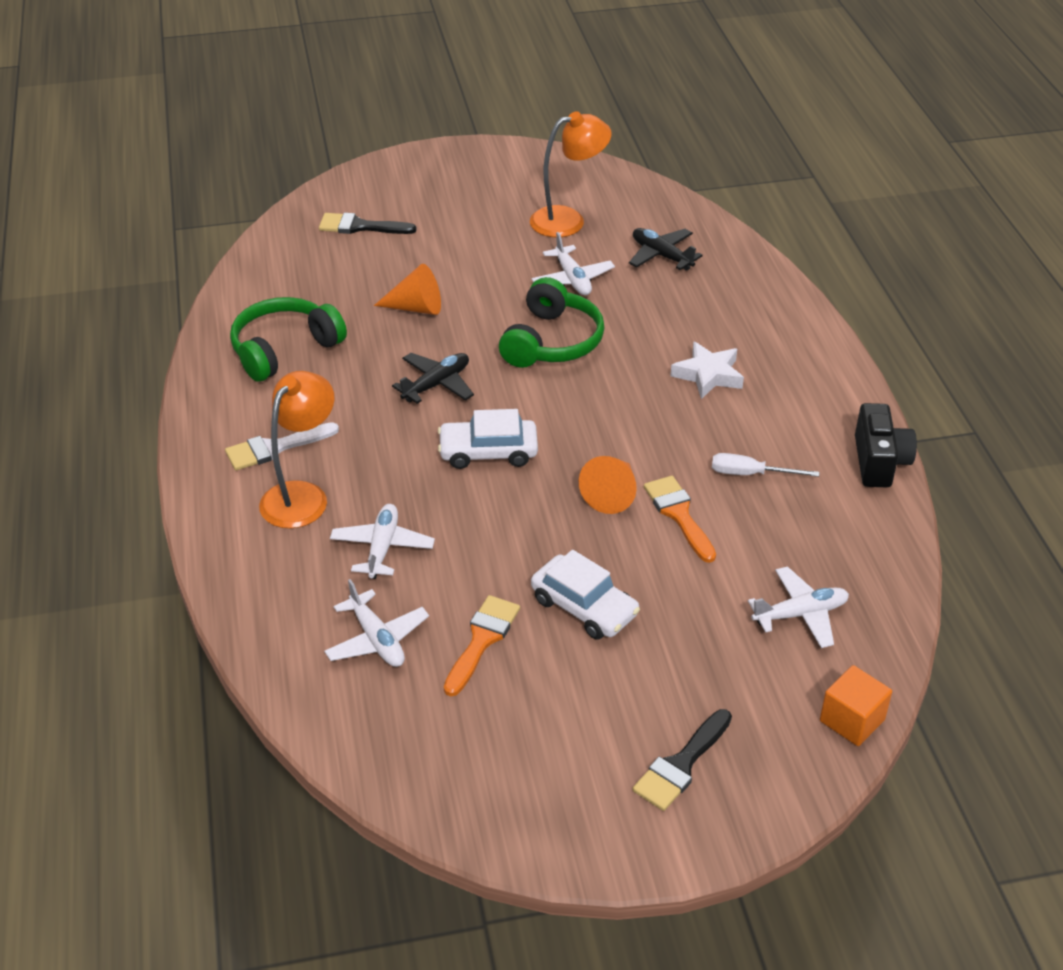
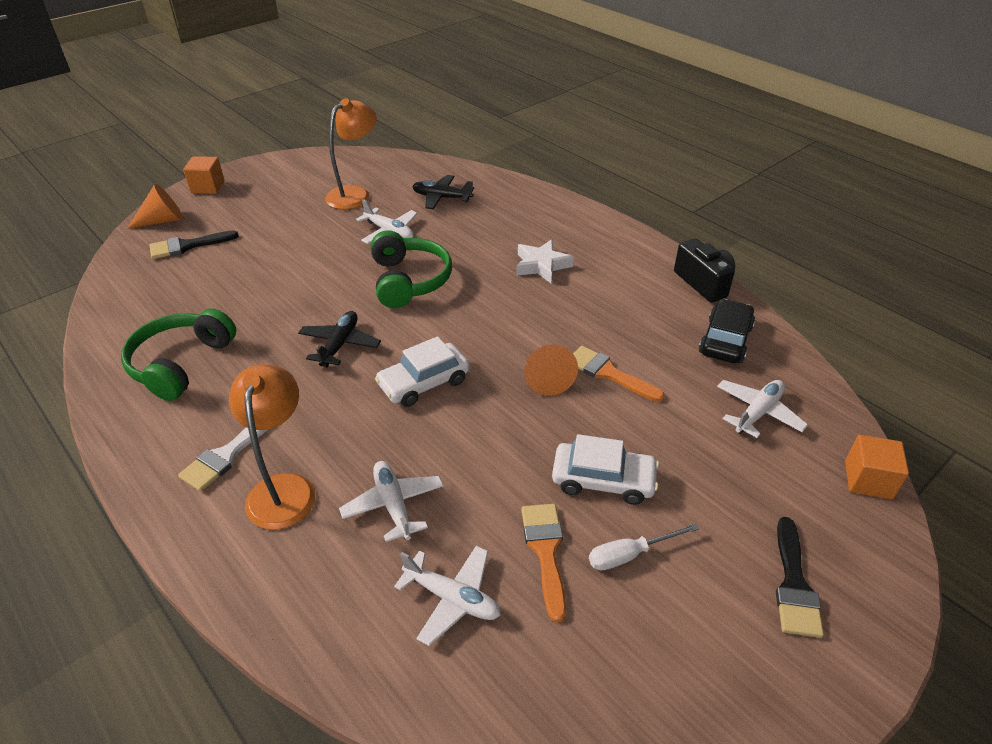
camera: 30 degrees left, 0 degrees up
orange cone [374,264,441,315] -> orange cone moved to [127,184,183,229]
white screwdriver [712,453,819,477] -> white screwdriver moved to [589,524,699,570]
none -> orange cube [183,156,225,194]
none -> black car [699,299,755,363]

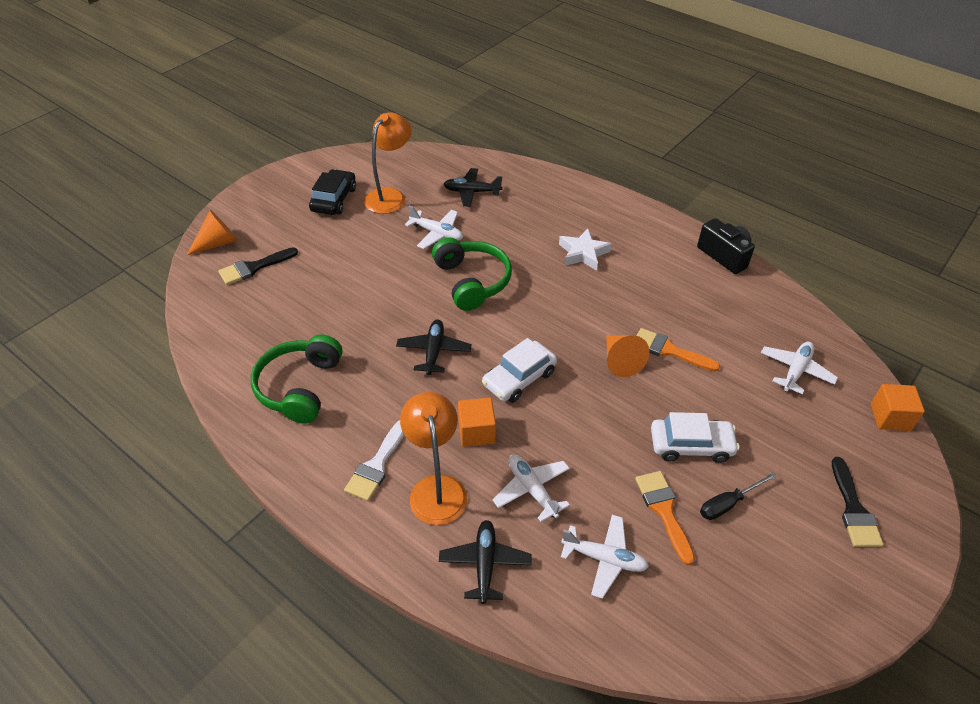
camera: 10 degrees left, 5 degrees up
orange cube [183,156,225,194] -> orange cube moved to [458,398,496,447]
white screwdriver [589,524,699,570] -> black screwdriver [700,473,777,520]
black car [699,299,755,363] -> black car moved to [309,169,356,215]
none -> black plane [439,520,532,604]

